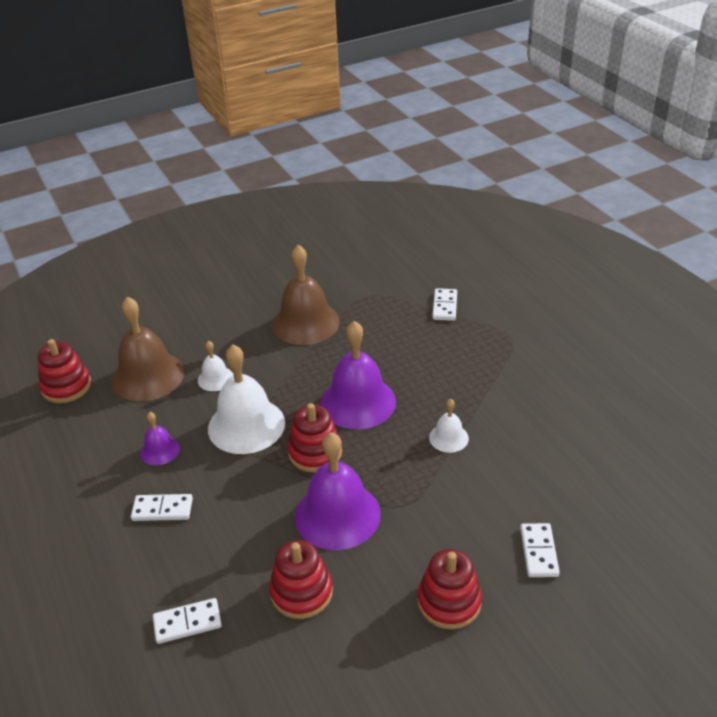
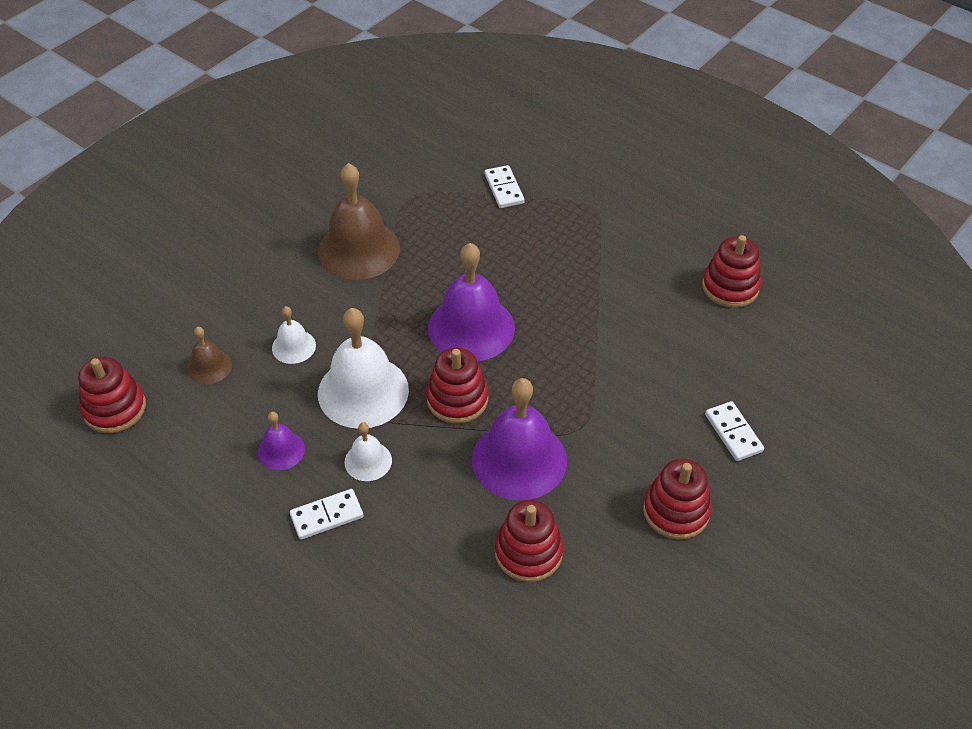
camera: 25 degrees left, 10 degrees up
brown bell [111,297,184,401] -> brown bell [187,327,232,384], size x0.50
white domino [153,598,222,644] -> none
white bell [429,399,469,453] -> white bell moved to [344,422,392,481]
none -> red stacking toy [702,235,761,308]

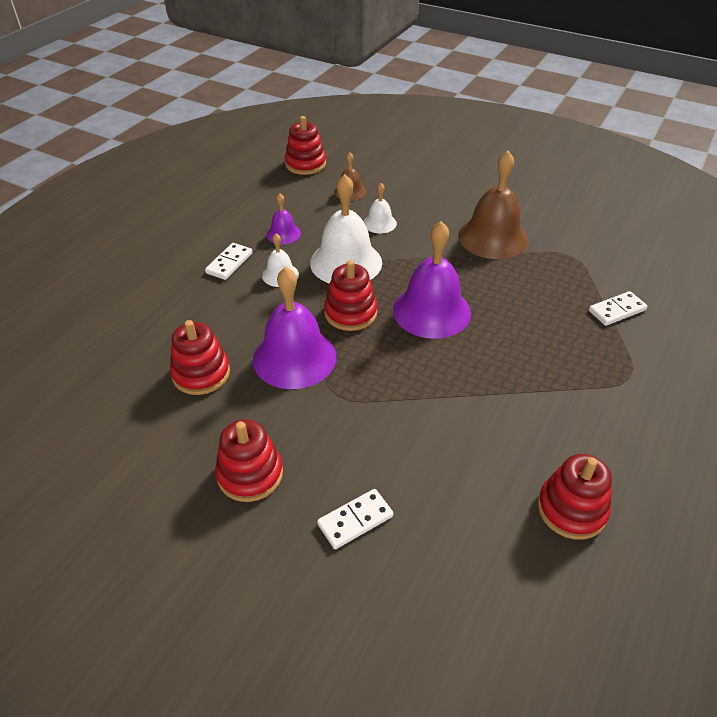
camera: 80 degrees right, 5 degrees down
white domino [290,489,363,540] -> white domino turned 60 degrees clockwise [205,243,253,280]

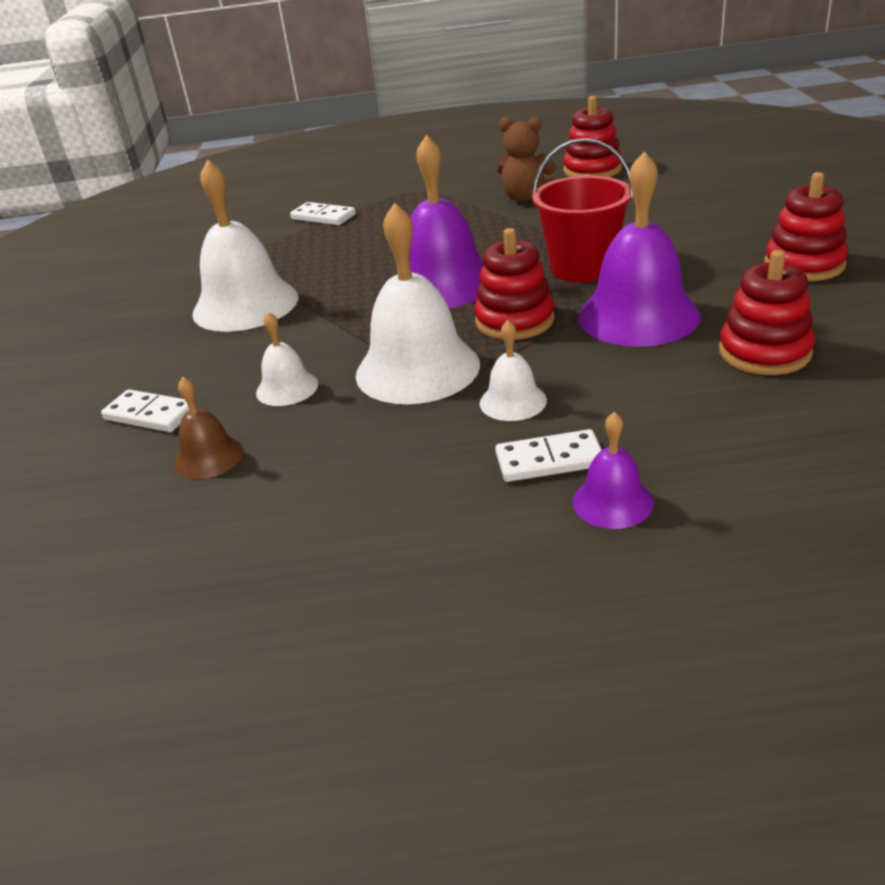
camera: 120 degrees left, 10 degrees down
purple bell [267,193,301,244] -> purple bell moved to [572,412,654,529]
red stacking toy [285,116,326,175] -> none
white domino [317,489,393,549] -> white domino moved to [101,389,189,432]
brown bell [458,151,528,259] -> white bell [192,160,299,332]
none -> brown teddy bear [496,117,556,202]
none -> red bucket [532,138,634,283]

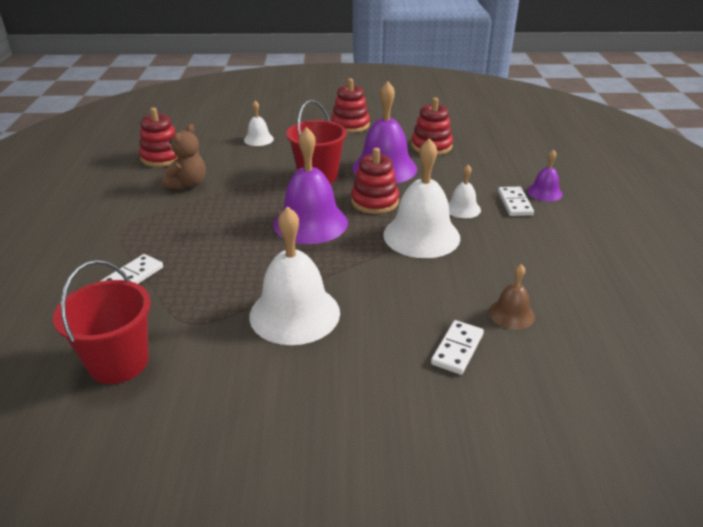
camera: 90 degrees left, 0 degrees up
white bell [256,312,318,406] -> white bell moved to [244,100,274,146]
none -> red bucket [53,260,151,384]

